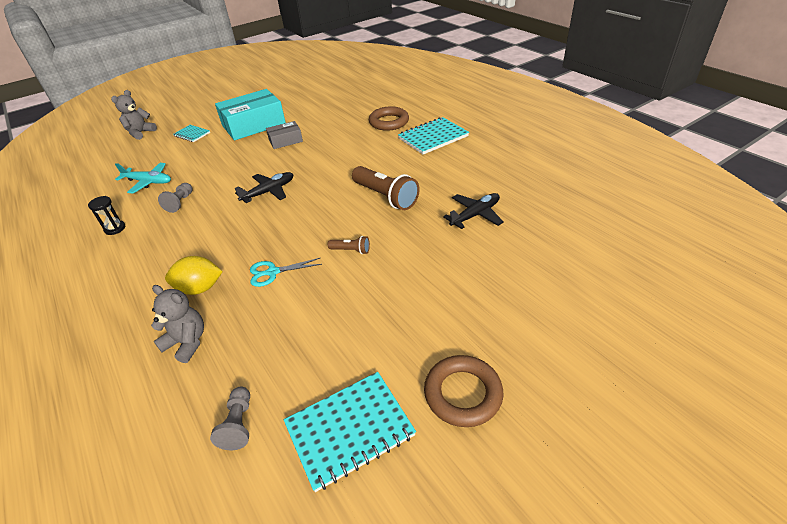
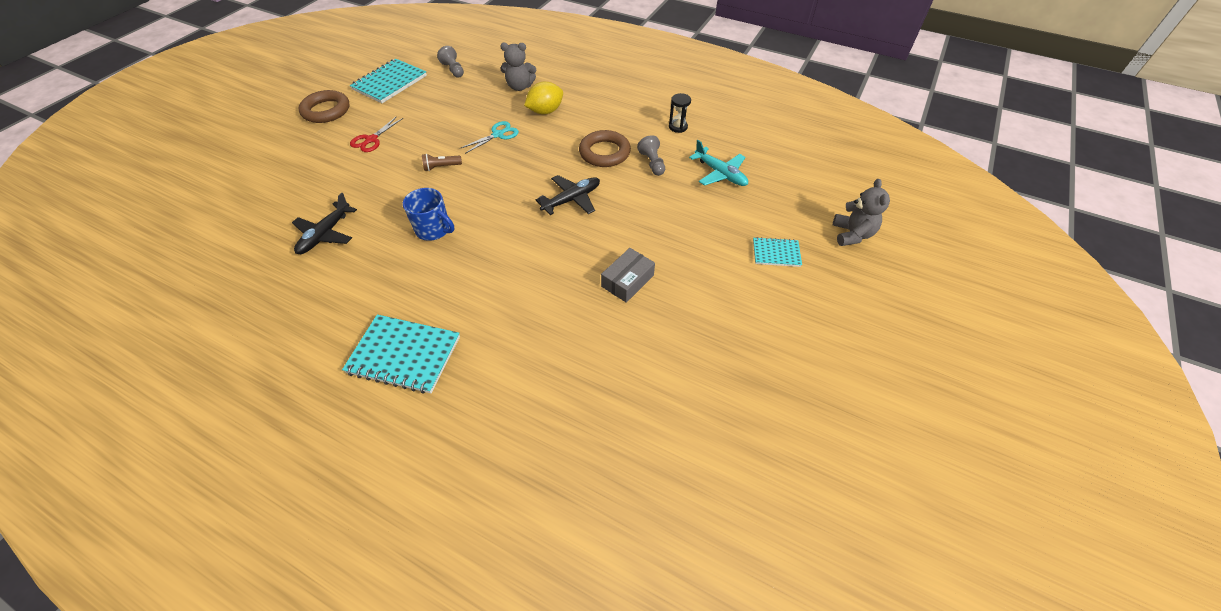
camera: 150 degrees right, 10 degrees up
turquoise plane [115,163,171,194] -> turquoise plane turned 120 degrees counterclockwise [689,140,748,186]
turquoise box [215,89,286,140] -> none
black plane [234,172,294,203] -> black plane turned 150 degrees counterclockwise [536,175,600,215]
brown flashlight [352,166,420,210] -> blue mug [403,188,454,241]
brown ring [369,106,409,131] -> brown ring moved to [579,130,631,167]
turquoise notebook [398,117,469,155] -> turquoise notebook turned 75 degrees clockwise [342,314,460,394]
none -> red scissors [350,116,403,152]

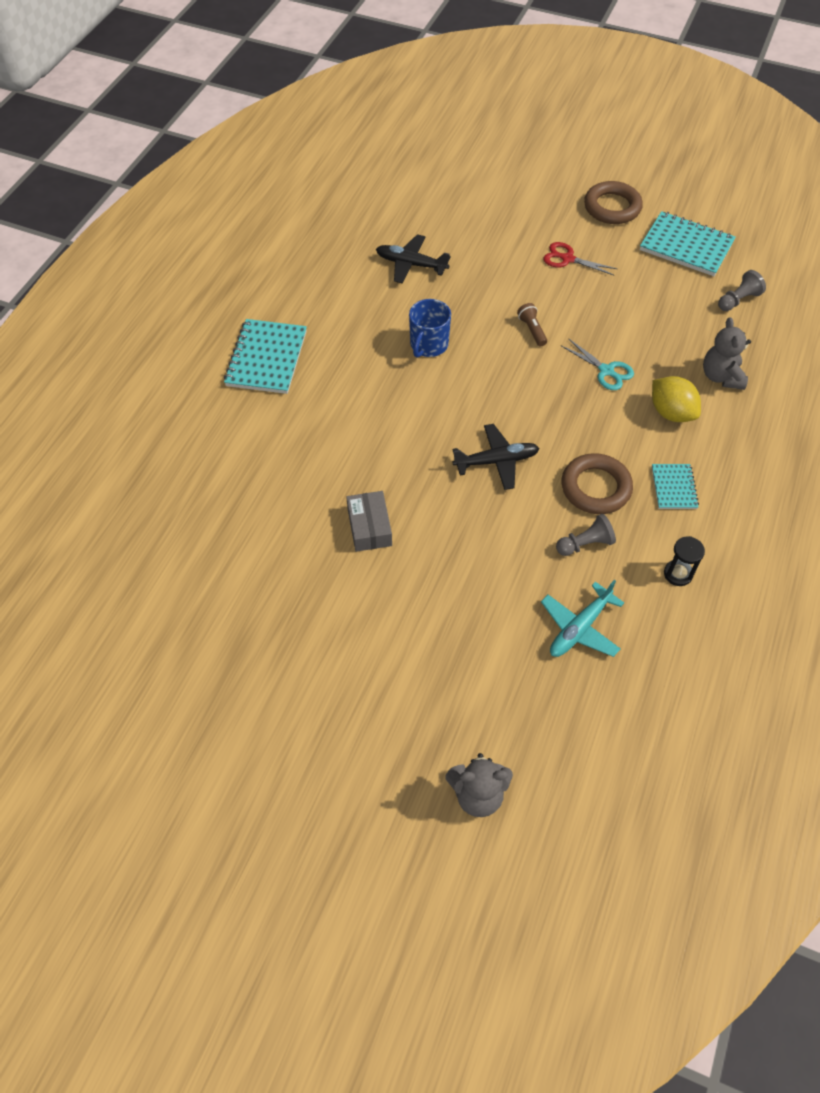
camera: 85 degrees right, 5 degrees up
black plane [536,175,600,215] -> black plane turned 60 degrees counterclockwise [452,424,540,490]
grey box [601,248,655,303] -> grey box turned 45 degrees clockwise [346,491,392,552]
turquoise notebook [753,237,802,267] -> turquoise notebook moved to [652,464,699,509]

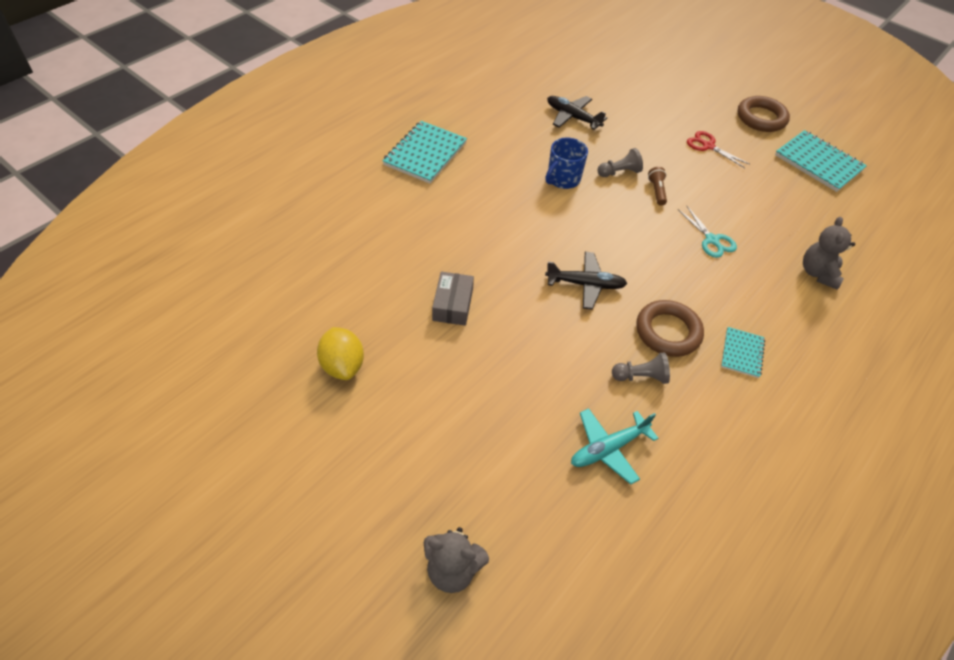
camera: 15 degrees right, 5 degrees down
yellow lemon [652,376,701,422] -> yellow lemon moved to [317,327,364,380]
black hourglass [664,536,705,586] -> none
grey pawn [718,270,766,311] -> grey pawn moved to [597,148,643,177]

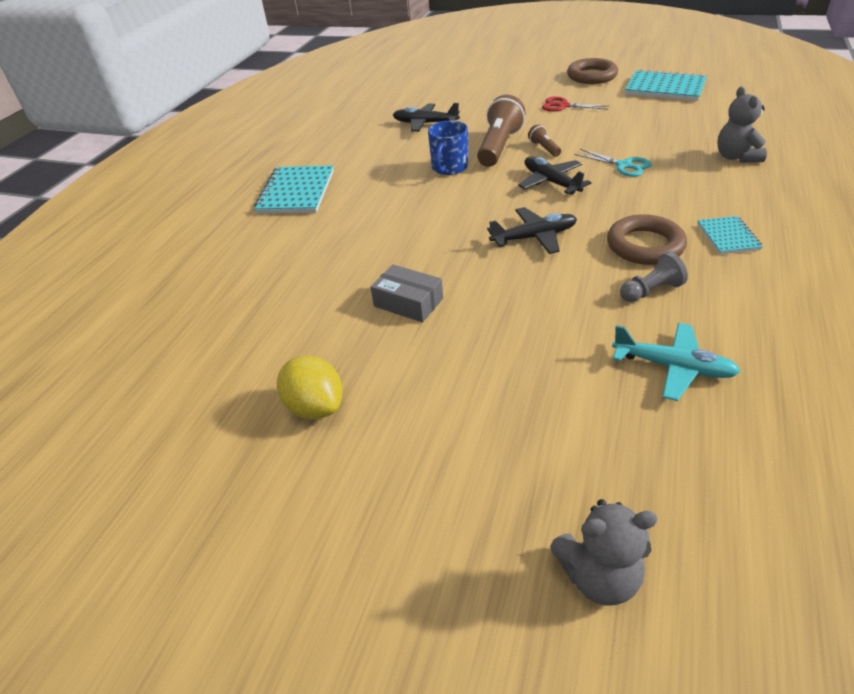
camera: 15 degrees left, 10 degrees down
grey box [432,272,474,326] -> grey box turned 45 degrees counterclockwise [371,264,443,322]
turquoise plane [571,408,659,484] -> turquoise plane turned 105 degrees counterclockwise [612,323,741,401]
grey pawn [597,148,643,177] -> brown flashlight [477,94,525,167]
none -> black plane [518,156,591,194]

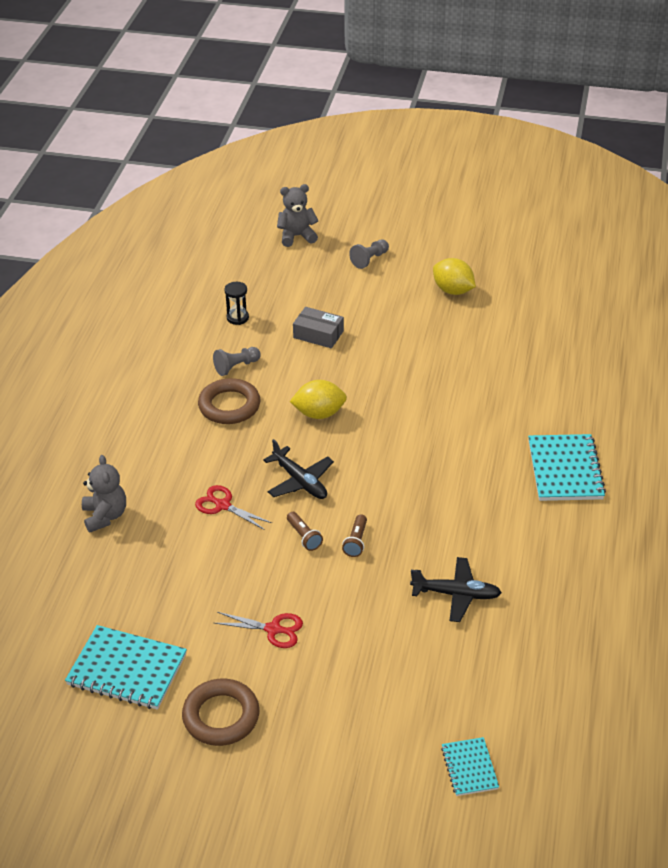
camera: 170 degrees right, 0 degrees up
grey box [371,264,443,322] -> grey box moved to [293,307,344,348]
blue mug [428,121,468,175] -> none
brown flashlight [477,94,525,167] -> brown flashlight [342,514,367,557], size x0.48
black plane [487,207,577,254] -> yellow lemon [290,380,347,419]
turquoise scissors [574,149,651,177] -> red scissors [195,485,272,530]
turquoise plane [612,323,741,401] -> black hourglass [224,282,249,325]
turquoise notebook [697,216,763,254] -> turquoise notebook moved to [441,737,499,796]
none -> grey pawn [349,240,389,269]

